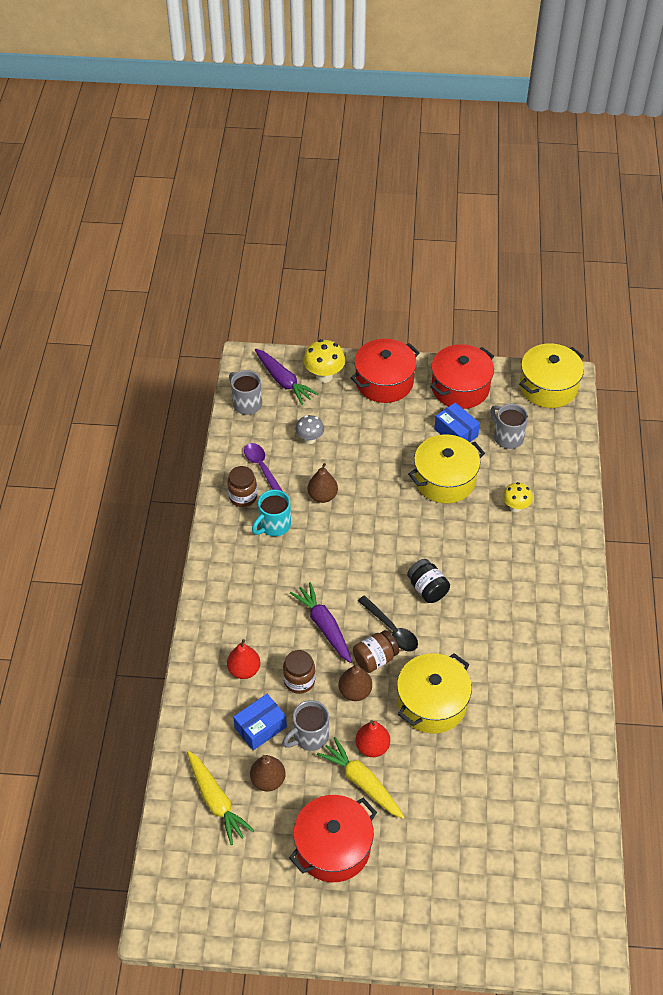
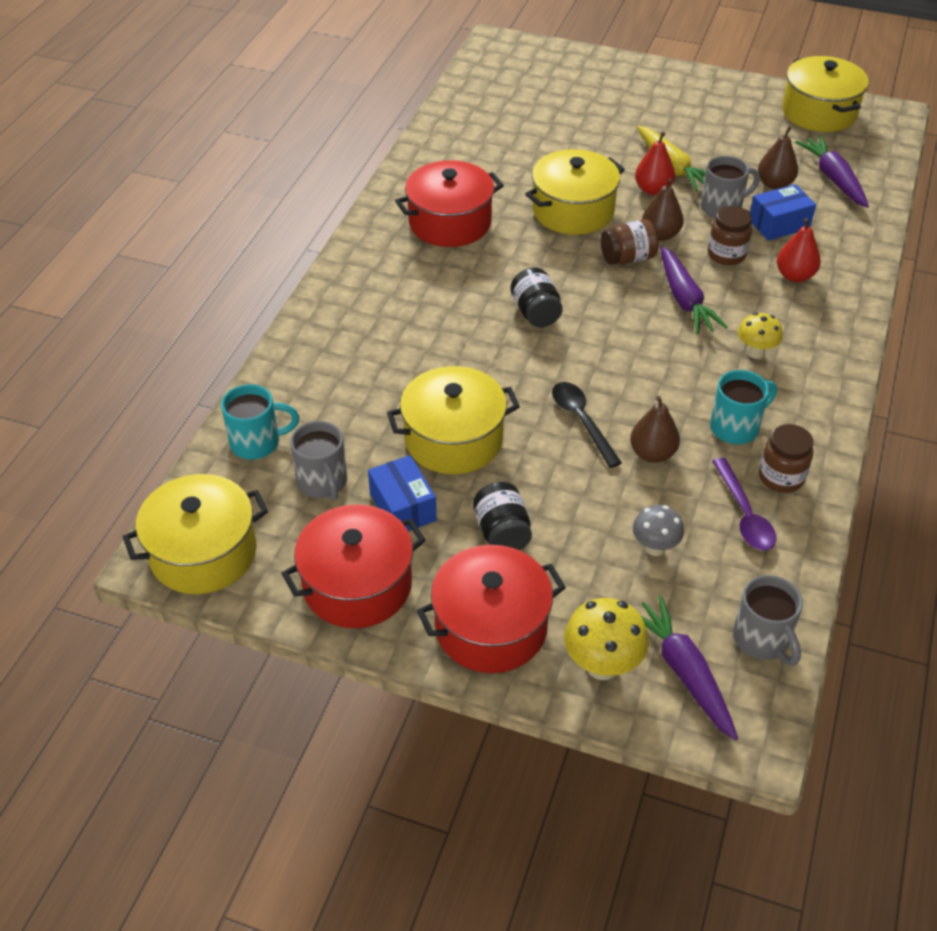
camera: 165 degrees left, 5 degrees down
yellow carrot [187,751,255,845] -> purple carrot [795,136,869,208]
red pot [289,795,377,882] -> red pot moved to [395,160,504,247]
black spoon [358,596,418,652] -> black spoon moved to [552,382,622,468]
yellow mushroom [503,482,533,512] -> yellow mushroom moved to [738,313,783,359]
none -> turquoise mug [221,384,299,460]
none -> black jar [473,482,532,550]
none -> yellow pot [782,56,869,132]

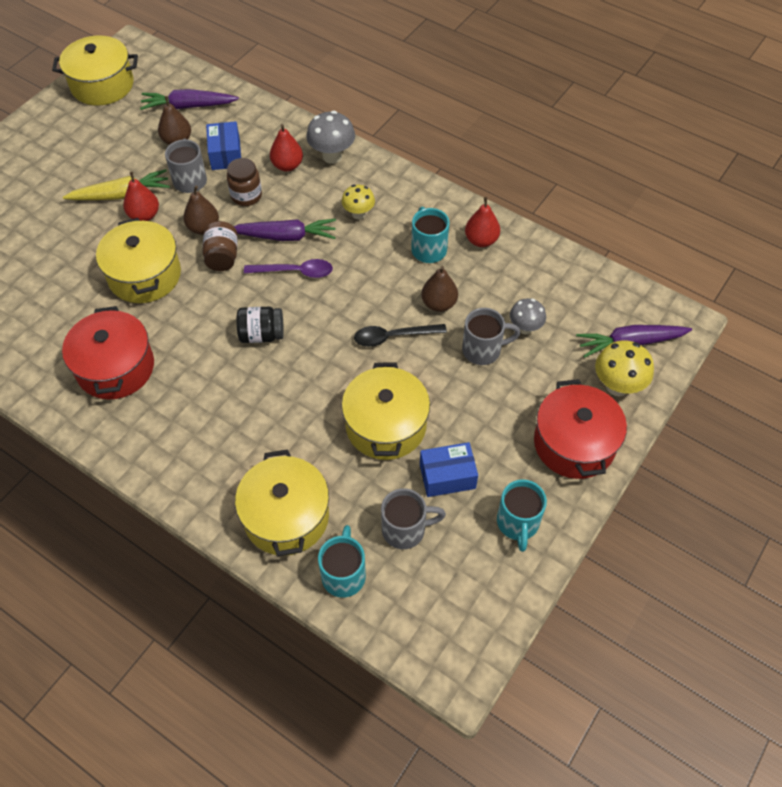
camera: 75 degrees left, 10 degrees up
yellow pot [123,474,268,594] -> yellow pot moved to [235,449,329,556]
red pot [281,505,426,628] -> turquoise mug [497,479,547,552]
black jar [473,482,532,550] -> none
purple spoon [712,458,776,551] -> purple spoon moved to [244,259,333,278]
grey mug [733,575,803,666] -> grey mug moved to [462,308,520,365]
brown jar [759,424,814,493] -> red pear [465,197,500,247]
none -> grey mushroom [306,111,355,164]

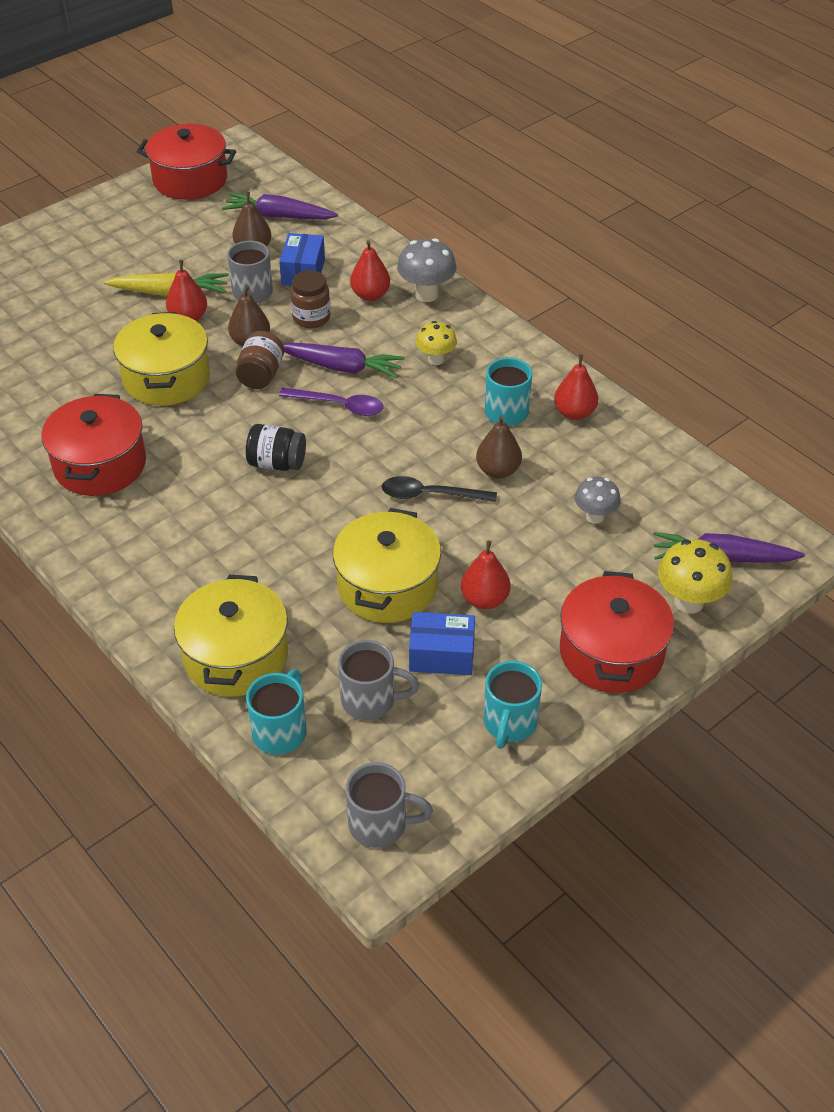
camera: 15 degrees right, 10 degrees down
yellow pot [52,36,138,105] -> red pot [137,124,236,200]
grey mug [462,308,520,365] -> grey mug moved to [346,762,433,848]
none -> red pear [461,540,510,609]

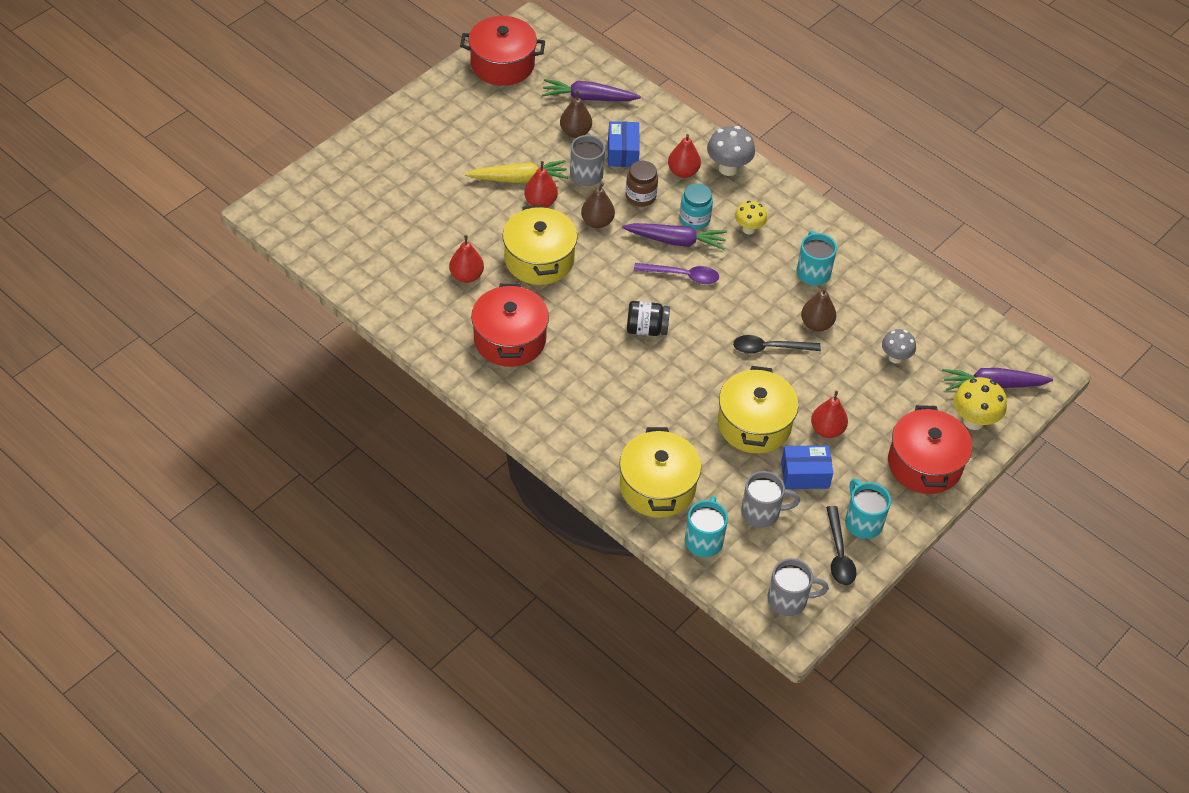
camera: 10 degrees left, 5 degrees up
brown jar [236,331,284,389] -> none
turquoise mug [484,661,542,749] -> turquoise mug turned 150 degrees clockwise [845,479,891,539]
red pear [554,354,598,420] -> red pear moved to [449,235,484,283]
none -> turquoise jar [679,183,713,230]
none -> black spoon [826,506,856,585]

